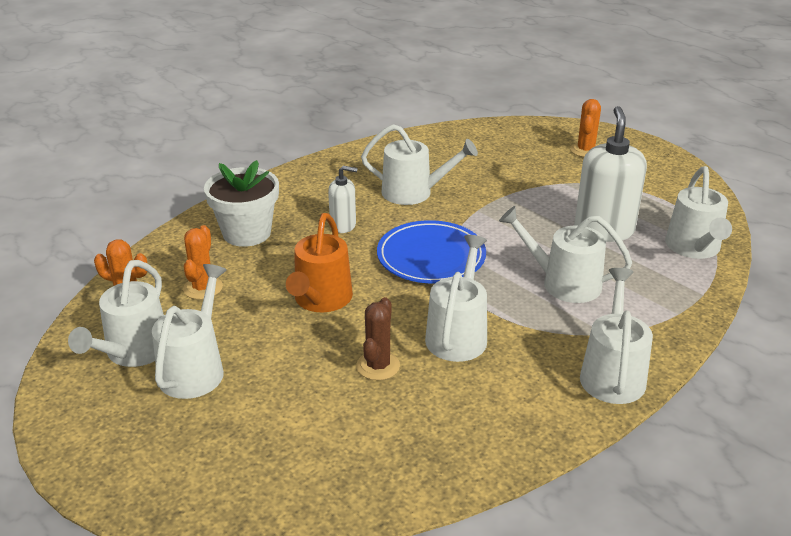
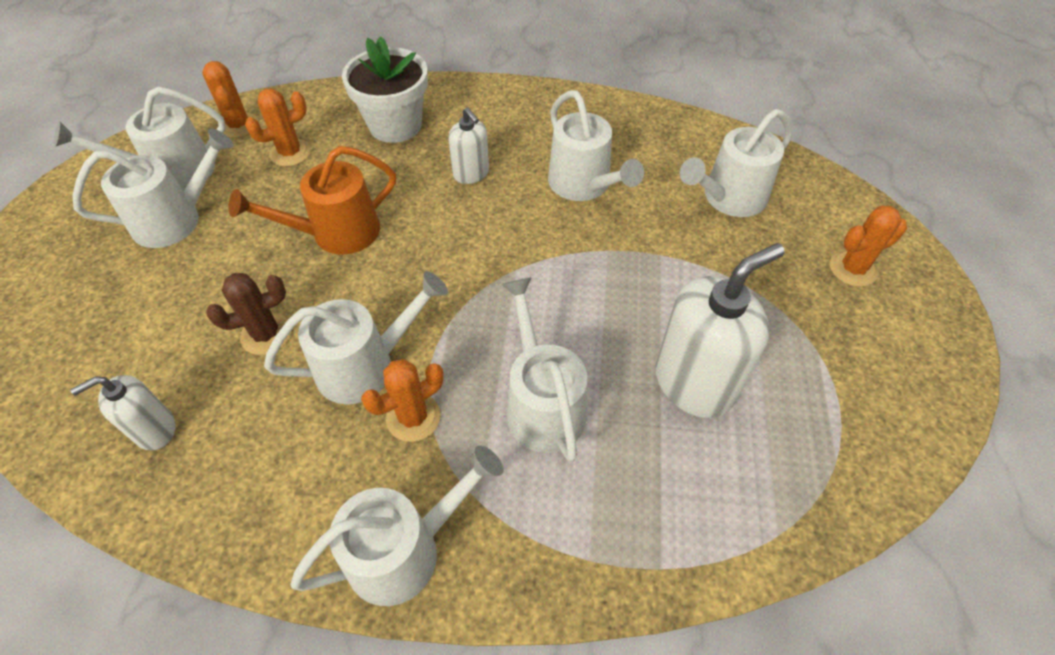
camera: 50 degrees right, 20 degrees up
blue plate [377,220,486,284] -> none
white watering can [665,166,732,259] -> white watering can moved to [680,109,792,217]
none -> white soap dispenser [71,375,175,450]
none -> orange cactus [361,359,444,442]

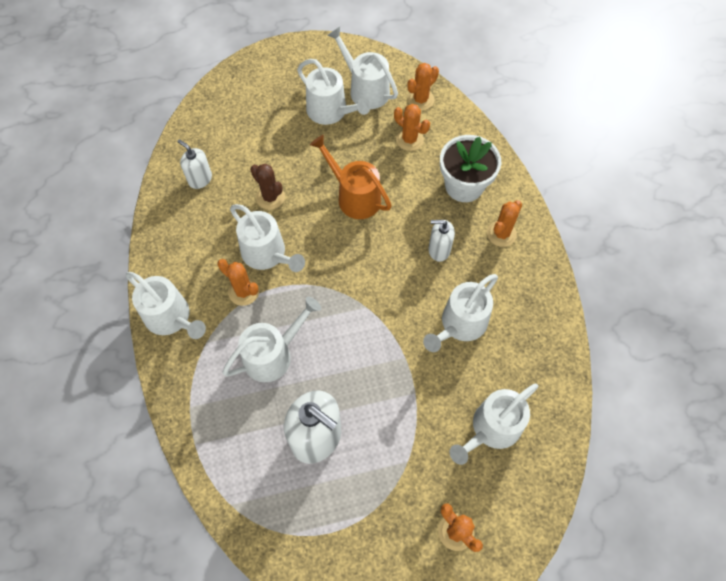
camera: 70 degrees right, 10 degrees up
white soap dispenser [448,107,489,184] -> white soap dispenser turned 60 degrees clockwise [428,220,455,262]
white watering can [680,109,792,217] -> white watering can turned 75 degrees counterclockwise [450,384,539,465]
none -> orange cactus [487,200,522,247]

